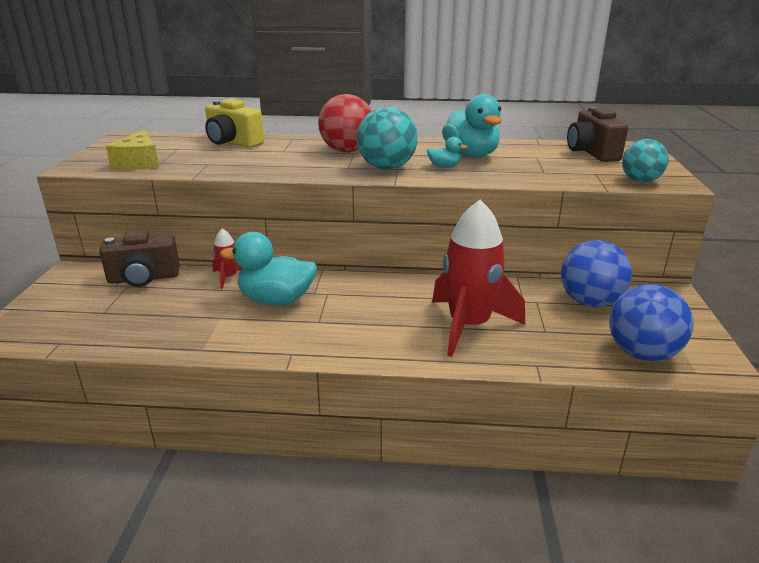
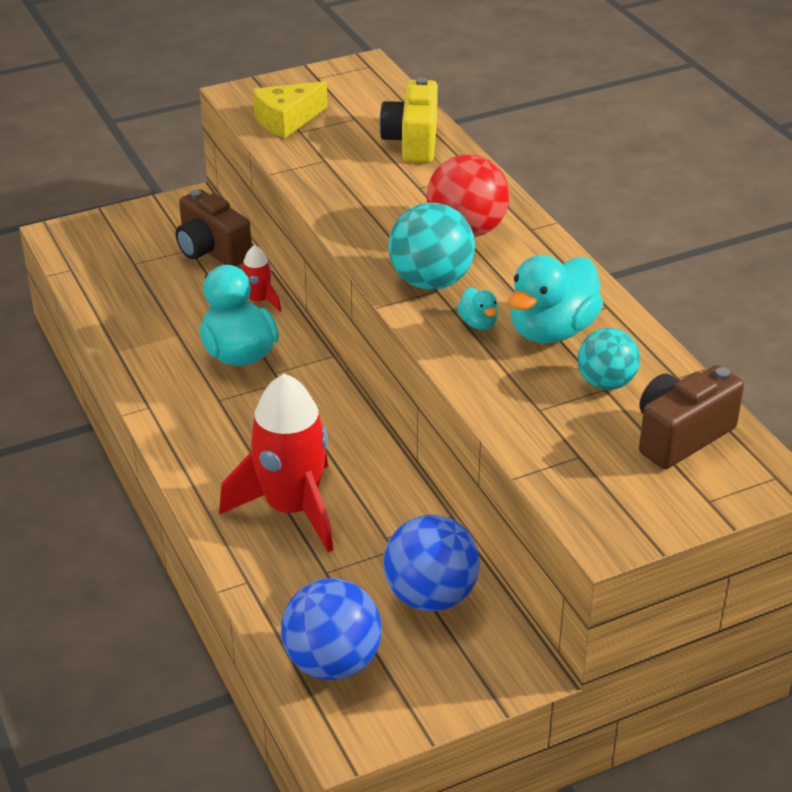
camera: 60 degrees right, 10 degrees up
turquoise ball [622,139,669,182] -> turquoise ball moved to [577,328,640,390]

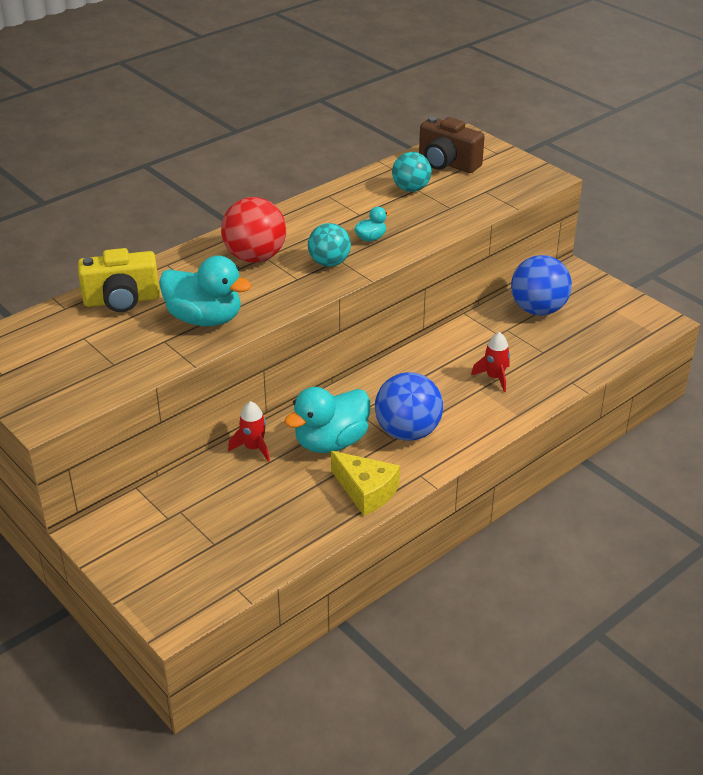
camera: 105 degrees left, 0 degrees up
brown camera [176,190,252,266] -> none
red rocket [219,373,333,552] -> red rocket [471,332,510,392], size x0.46
yellow cheese [253,81,328,138] -> yellow cheese moved to [331,451,400,516]
blue ball [281,578,382,680] -> blue ball moved to [375,372,443,441]
turquoise ball [388,203,475,290] -> turquoise ball [308,223,351,267], size x0.66
turquoise duck [509,255,603,343] -> turquoise duck moved to [159,256,251,326]

